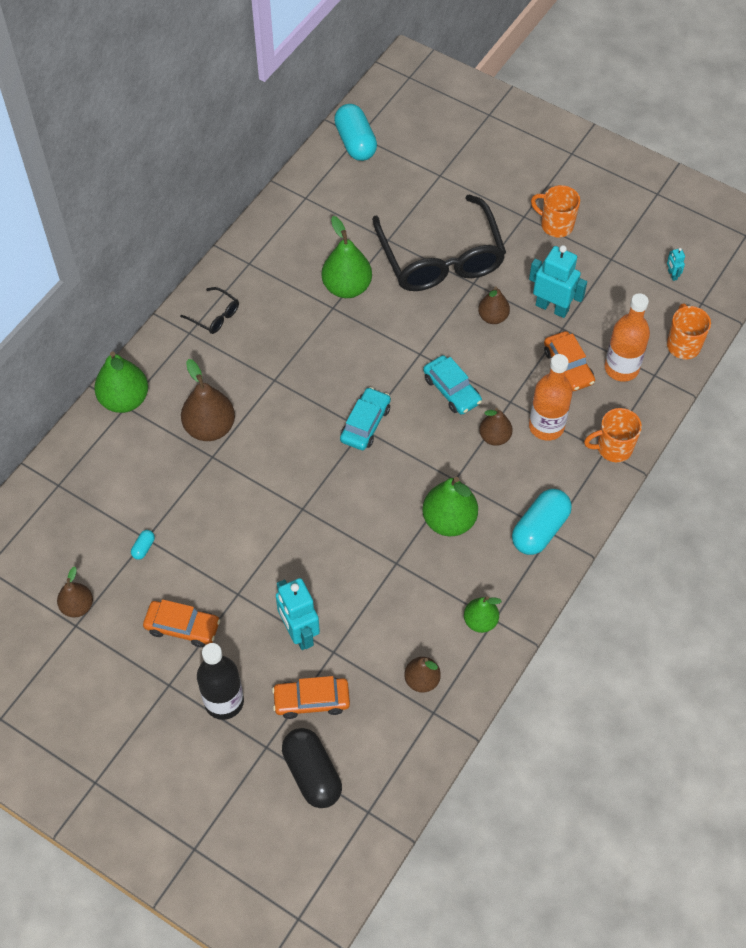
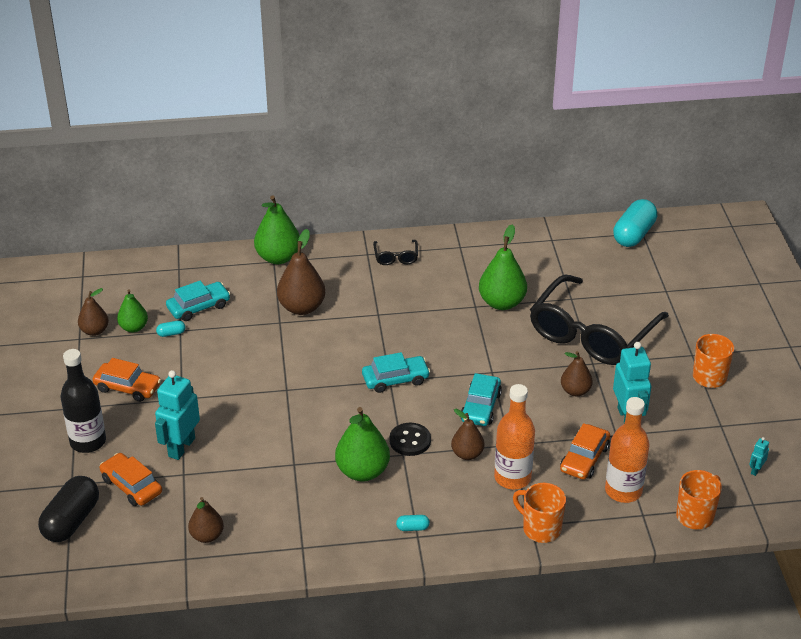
camera: 50 degrees right, 20 degrees down
orange car [143,599,220,647] -> orange car turned 45 degrees counterclockwise [92,358,161,402]
green pear [464,596,502,633] -> green pear moved to [117,289,148,333]
turquoise capsule [512,489,572,555] -> turquoise capsule [396,515,430,531], size x0.42
none -> turquoise car [166,281,230,321]
none -> black button [389,423,431,456]

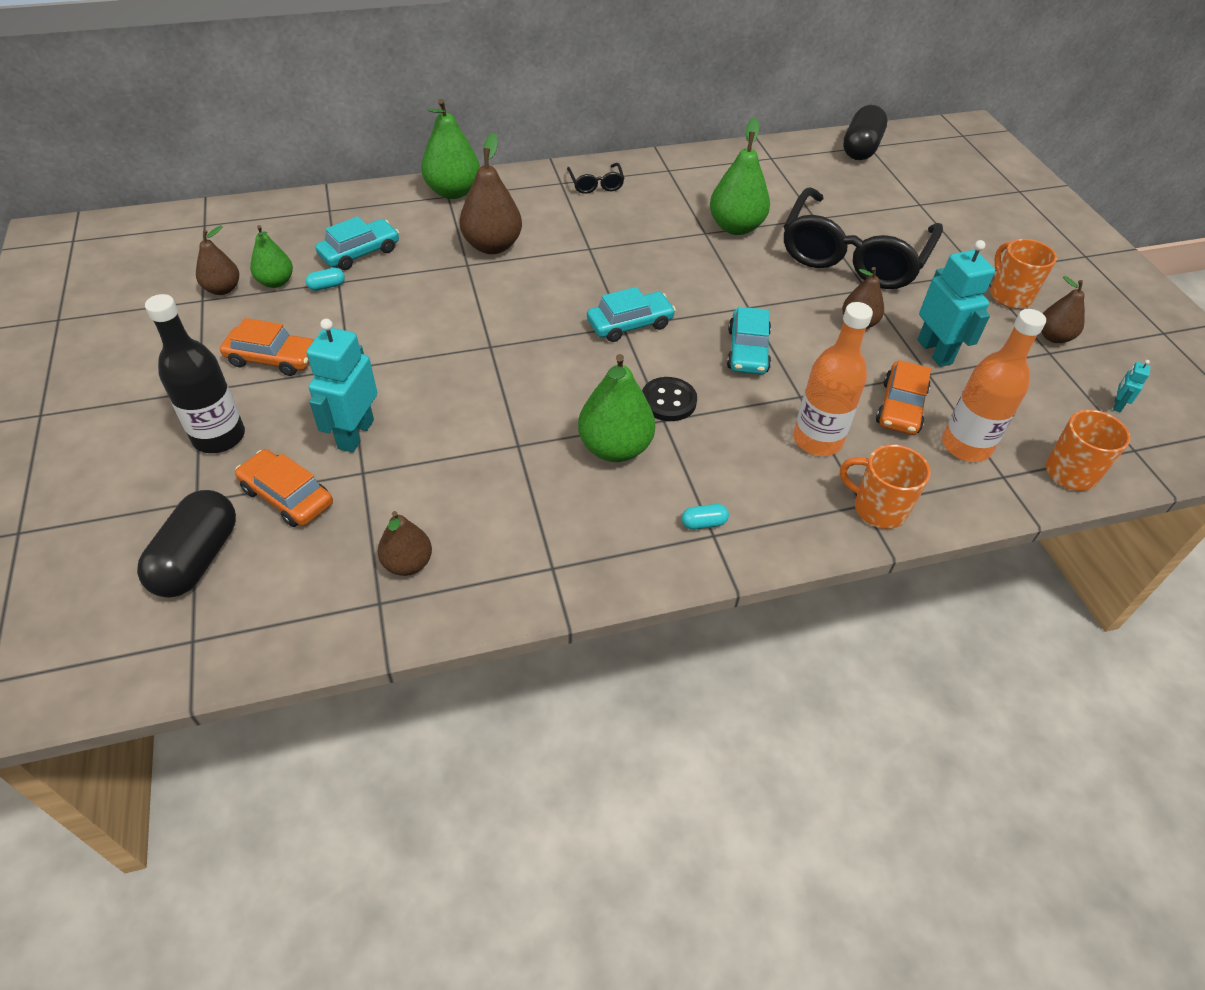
camera: 10 degrees left, 10 degrees up
brown pear [451,409,484,460] -> brown pear moved to [1041,276,1085,343]
turquoise capsule [613,199,657,247] -> black capsule [843,105,887,160]

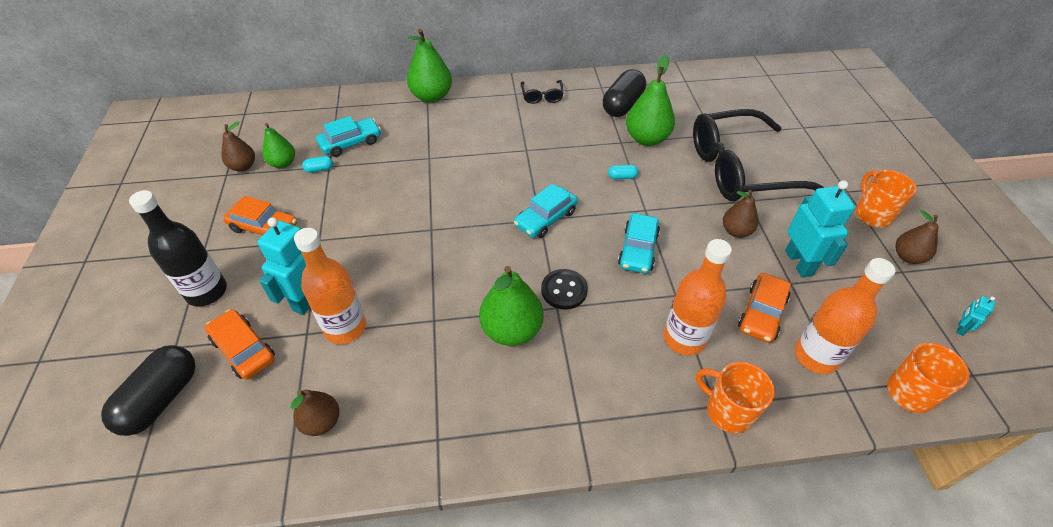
camera: 10 degrees right, 0 degrees up
brown pear [459,133,522,254] -> none
turquoise car [587,287,676,342] -> turquoise car turned 150 degrees clockwise [514,184,578,238]
turquoise capsule [682,504,729,530] -> turquoise capsule moved to [608,165,638,179]
black glasses [783,187,943,289] -> black glasses turned 45 degrees clockwise [693,109,825,201]
black capsule [843,105,887,160] -> black capsule moved to [603,69,646,117]
none -> orange bottle [294,228,366,344]

